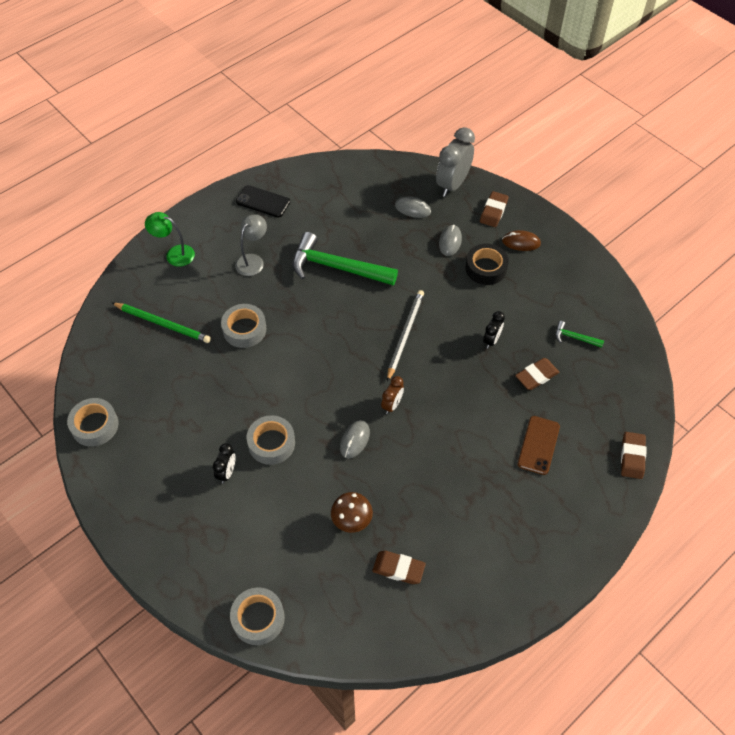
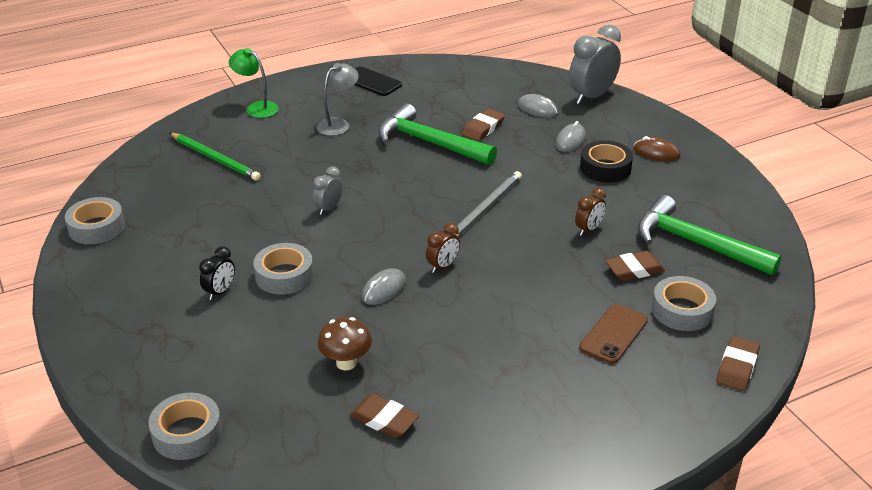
camera: 15 degrees right, 20 degrees down
grey tape [221,304,267,348] -> grey tape moved to [652,276,716,331]
brown eraser [480,191,509,227] -> brown eraser moved to [462,109,505,141]
black clock [483,311,505,349] -> brown clock [575,187,606,236]
green hammer [555,321,604,348] -> green hammer [637,195,782,276], size x2.30
none -> grey clock [313,166,343,215]

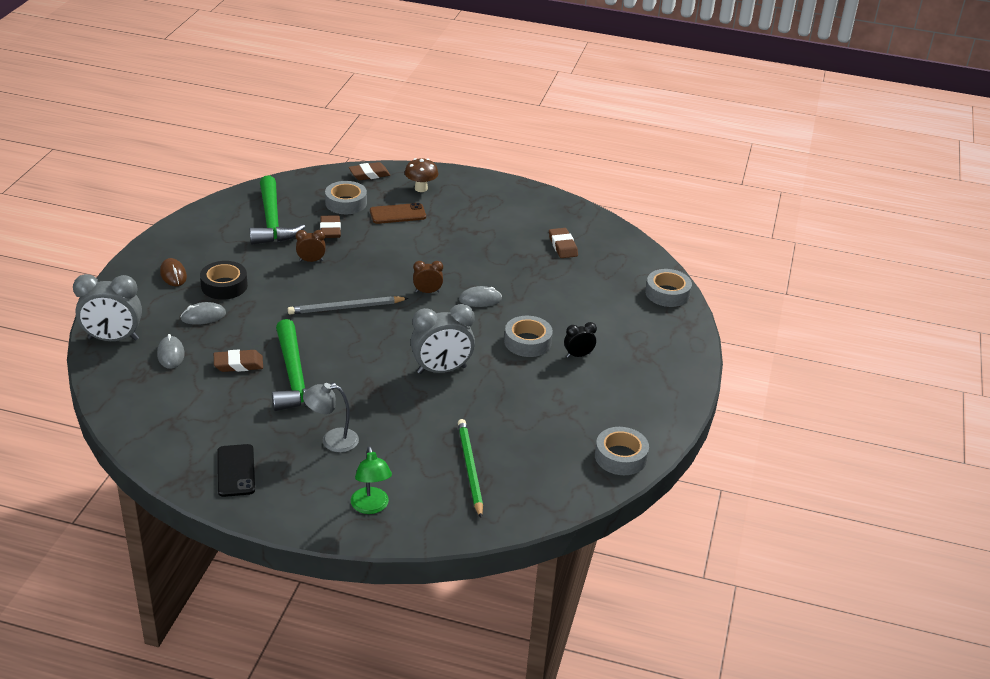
camera: 140 degrees left, 0 degrees up
grey clock [313,166,343,215] -> grey clock [410,304,475,374], size x1.92
brown mushroom [318,317,372,370] -> brown mushroom moved to [405,158,439,192]
brown eraser [605,251,665,281] -> brown eraser turned 60 degrees clockwise [320,215,341,238]

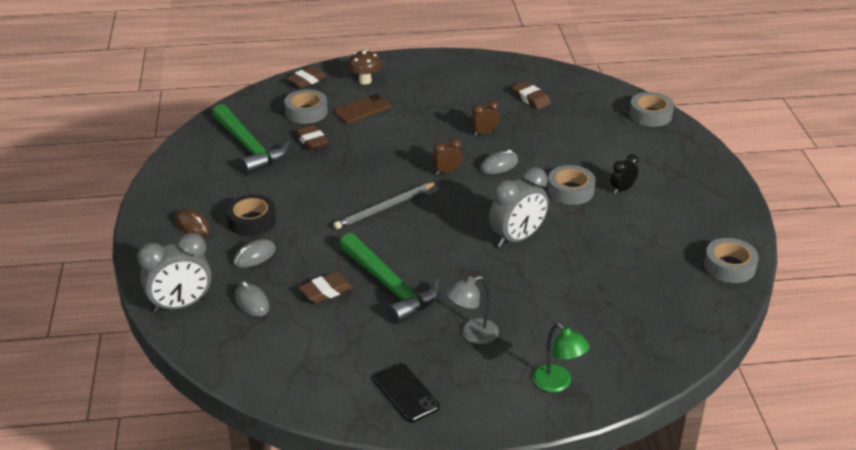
camera: 20 degrees left, 0 degrees up
brown clock [296,230,326,262] -> brown clock moved to [471,100,499,136]
green pencil [458,419,483,518] -> none

